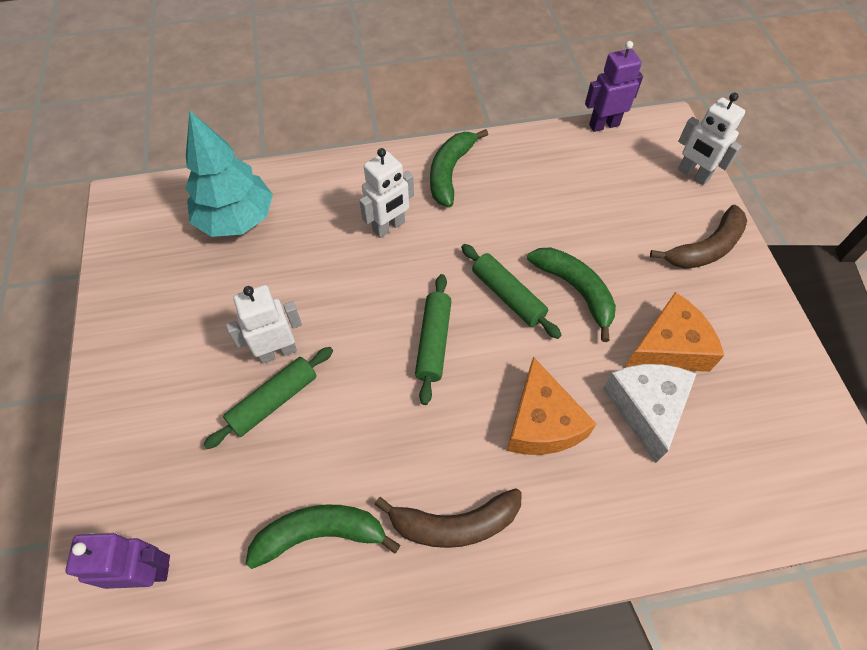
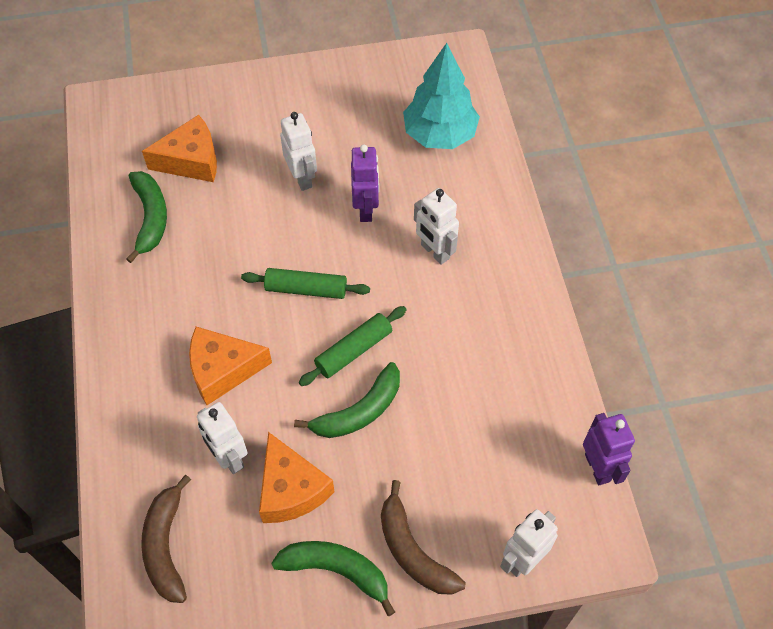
camera: 90 degrees right, 0 degrees up
purple robot [66,532,170,589] -> purple robot moved to [351,145,379,222]
green rolling pin [203,347,333,449] -> none
brown banana [374,488,522,548] -> brown banana moved to [141,475,191,603]
green banana [430,129,488,207] -> green banana moved to [271,541,395,616]
white cheese [603,364,697,463] -> white robot [197,402,248,474]
none -> orange cheese [142,115,217,182]

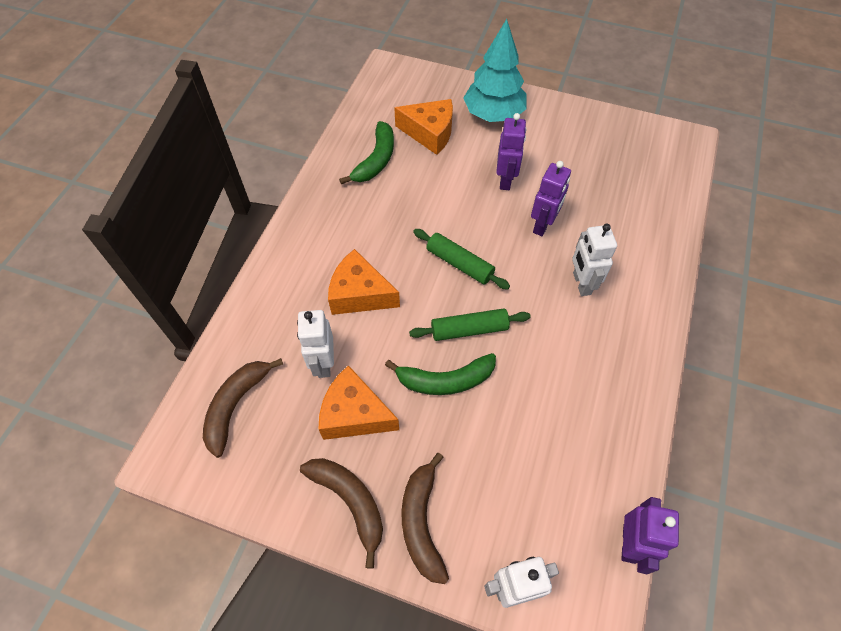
camera: 30 degrees right, 0 degrees up
orange cheese [259,432,334,523] -> orange cheese turned 105 degrees clockwise [318,365,399,440]
green banana [271,541,395,616] -> brown banana [300,458,383,569]
white robot [280,112,317,191] -> purple robot [496,113,527,190]
turquoise tree [403,43,480,149] -> turquoise tree moved to [463,19,527,122]

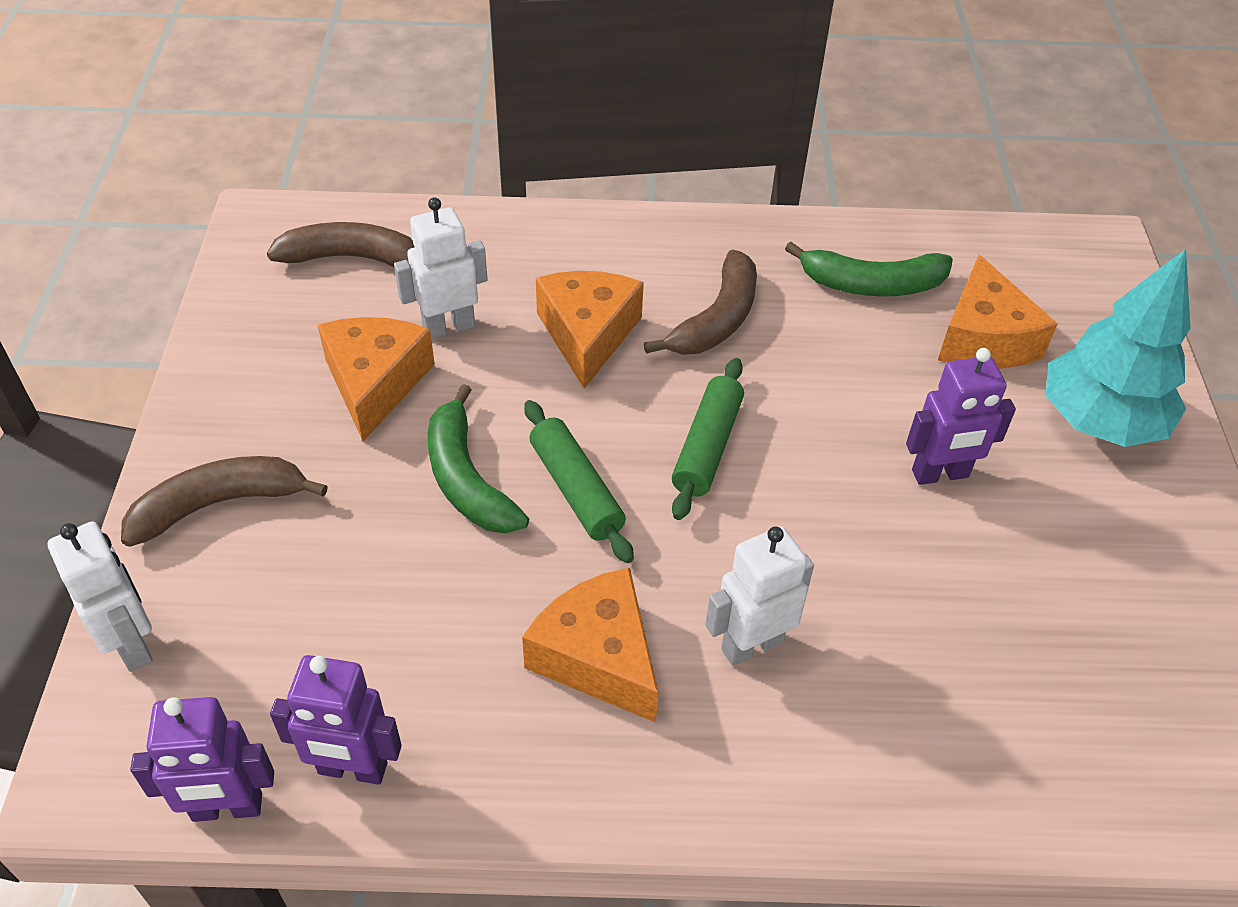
camera: 70 degrees right, 10 degrees down
brown banana [300,458,383,569] -> brown banana moved to [644,250,757,355]
purple robot [531,161,571,236] -> purple robot moved to [270,655,402,785]
none -> orange cheese [522,568,659,723]

